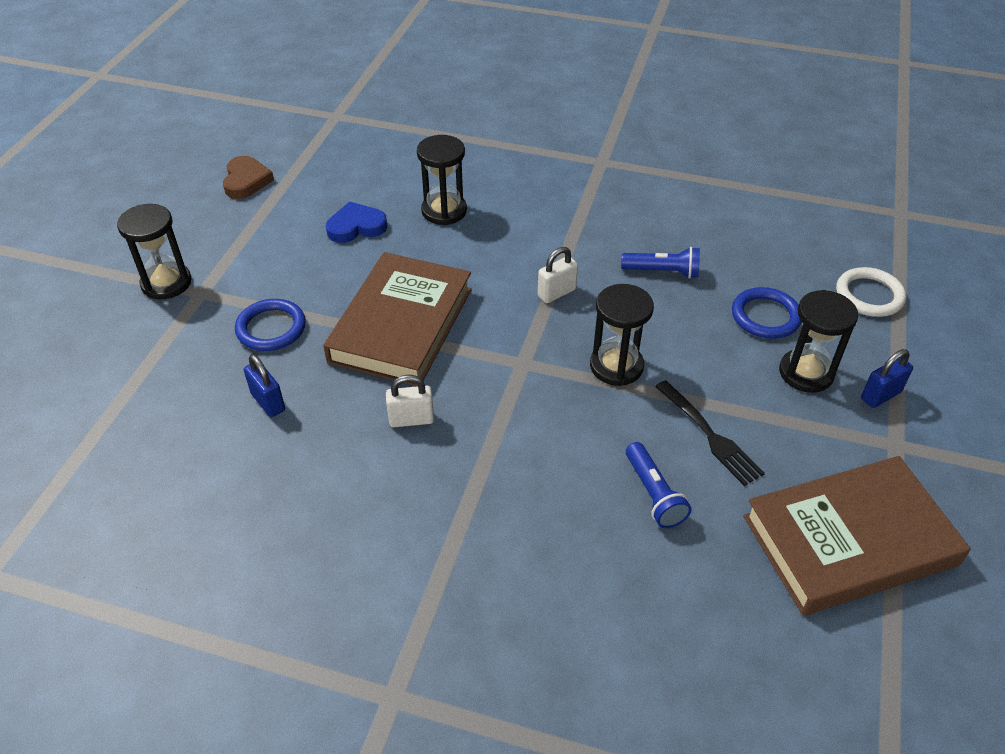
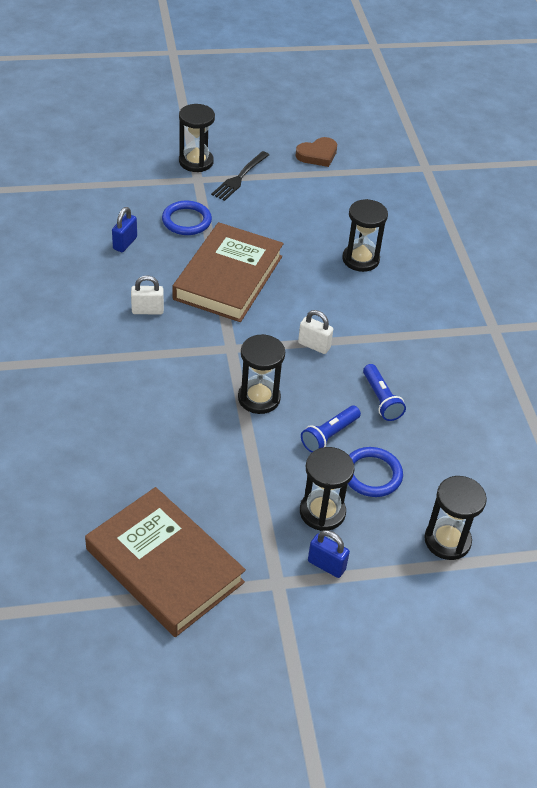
camera: 60 degrees right, 0 degrees up
brown book [323,252,472,386] -> brown book turned 60 degrees counterclockwise [173,222,284,322]
blue heart [326,201,387,243] -> none
white padlock [386,375,434,427] -> white padlock turned 60 degrees counterclockwise [131,275,164,314]
blue flashlight [626,442,691,528] -> blue flashlight moved to [301,406,361,453]
black fork [655,380,765,486] -> black fork moved to [211,151,269,201]
white ring [836,267,906,317] -> black hourglass [424,476,487,560]

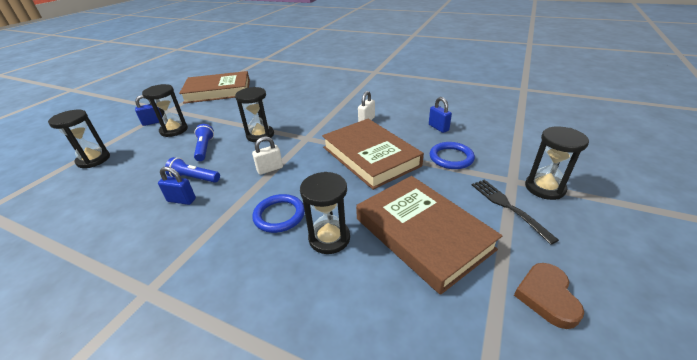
camera: 130 degrees right, 10 degrees down
blue ring [348,447,403,497] -> blue ring moved to [252,194,305,233]
none -> blue padlock [158,167,196,205]
none -> brown book [356,176,502,295]

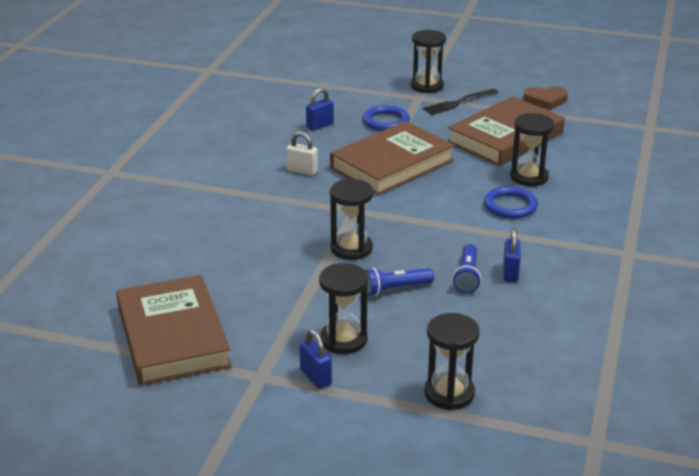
camera: 100 degrees left, 5 degrees down
white padlock [252,136,283,175] -> none

